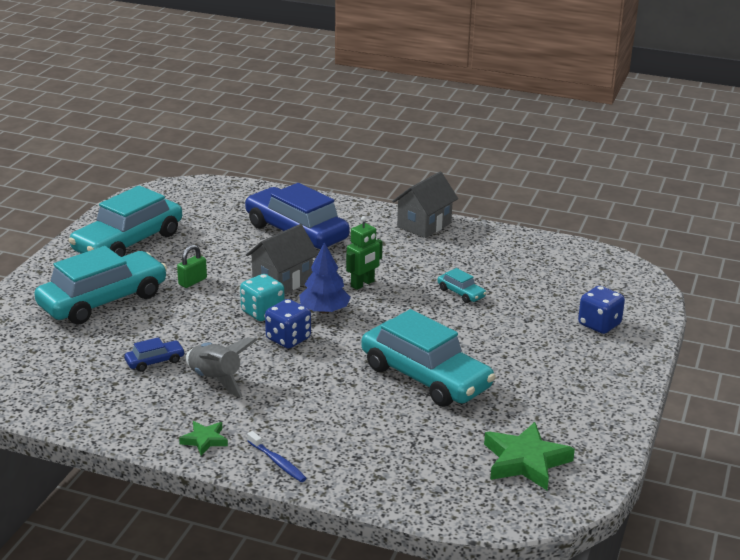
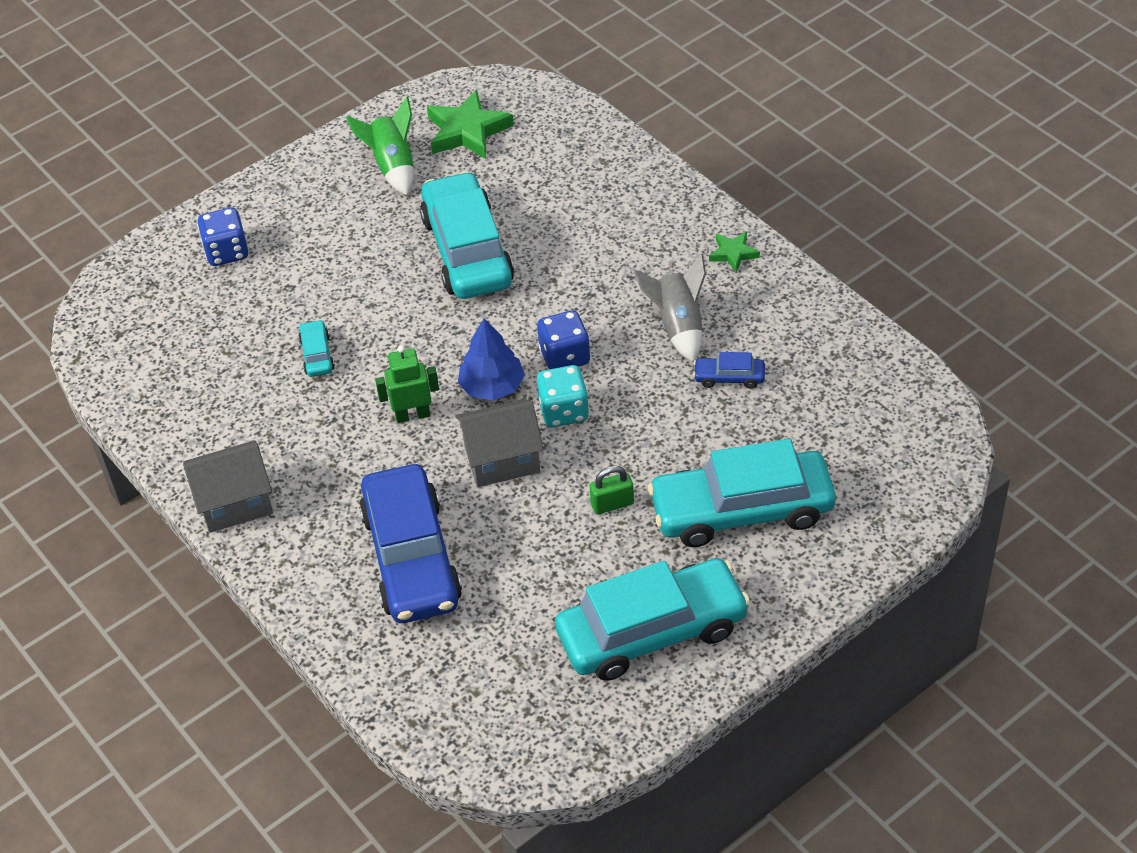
camera: 145 degrees left, 20 degrees up
blue toothbrush [247,431,307,482] -> none
none -> green rocket [346,97,414,196]

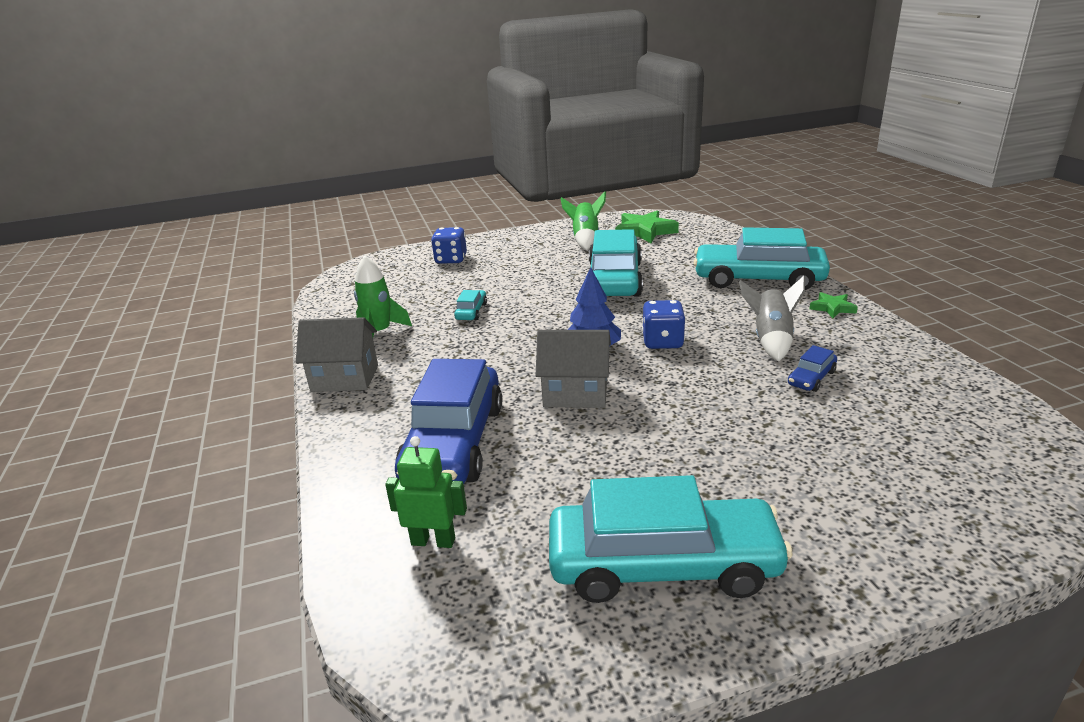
camera: 20 degrees right, 20 degrees down
green robot [375,345,439,423] -> green robot moved to [385,436,467,548]
turquoise dice [537,365,589,427] -> none
green padlock [590,466,634,514] -> none
turquoise car [648,439,836,547] -> turquoise car moved to [693,227,830,290]
blue car [693,352,765,389] -> blue car turned 75 degrees counterclockwise [788,345,837,392]
none -> green rocket [354,255,412,337]

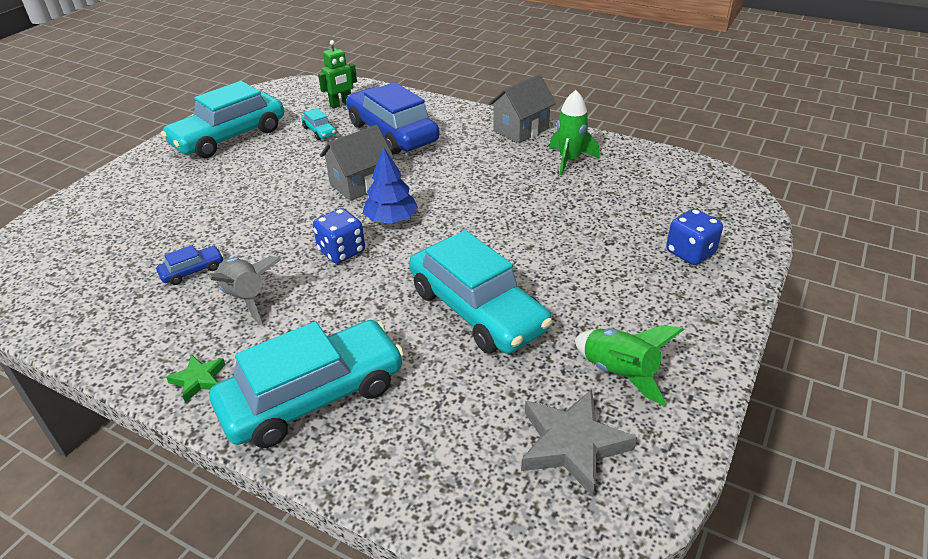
camera: 135 degrees right, 10 degrees up
turquoise car [454,290,487,320] -> turquoise car moved to [301,108,336,140]
green star [615,210,679,243] -> grey star [521,389,637,497]
blue car [788,345,837,392] -> blue car turned 60 degrees clockwise [156,245,224,285]

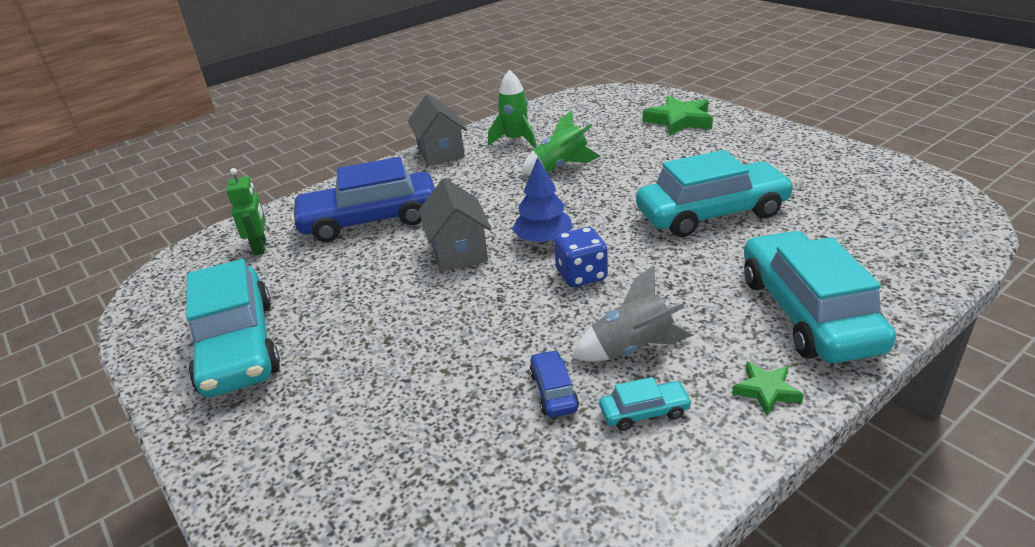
camera: 65 degrees left, 5 degrees down
turquoise car [301,108,336,140] -> turquoise car moved to [599,377,692,431]
grey star [521,389,637,497] -> none
green rocket [575,325,684,406] -> green rocket moved to [521,110,601,175]
blue dice [666,209,723,265] -> green star [642,96,713,136]

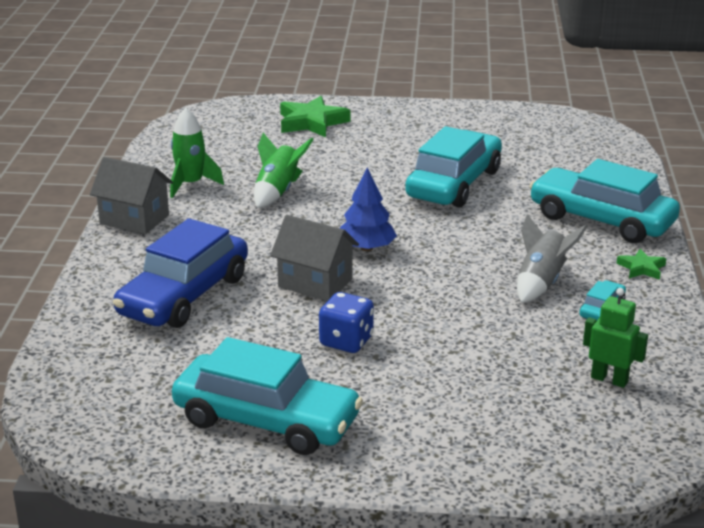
camera: 50 degrees left, 5 degrees down
green robot [226,168,266,256] -> green robot moved to [583,288,648,388]
blue car [530,350,579,417] -> none
blue dice [554,227,608,287] -> blue dice moved to [319,292,374,353]

